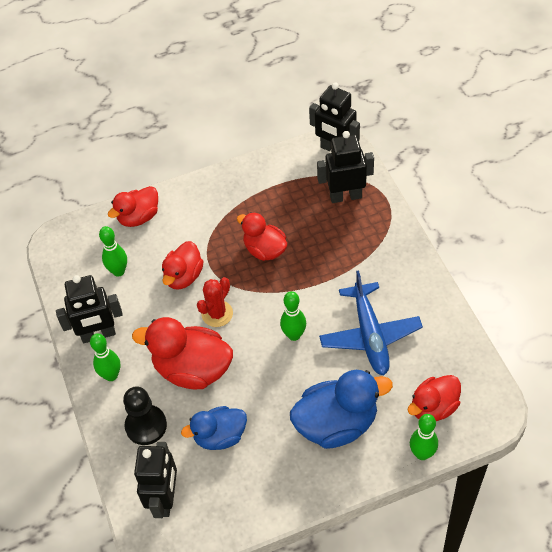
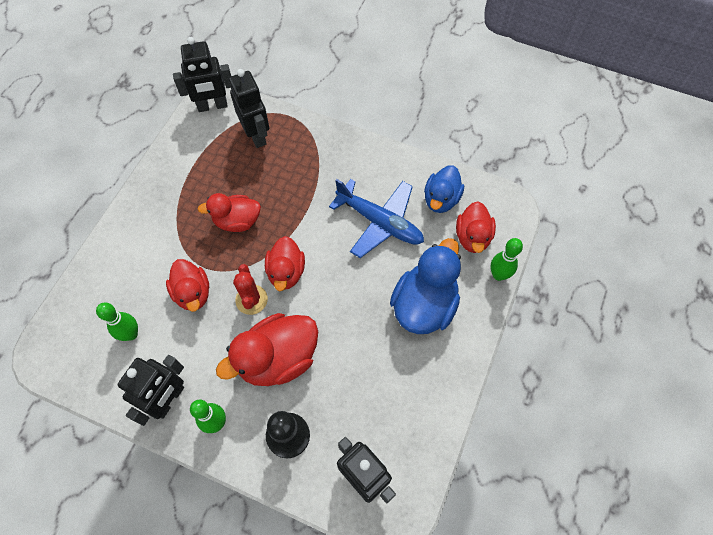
camera: 50 degrees left, 10 degrees up
red duck [108,186,158,227] -> red duck moved to [265,236,305,291]
blue duck [181,406,247,450] -> blue duck moved to [424,165,464,213]
green bowling pin [280,291,306,341] -> none
black robot [317,131,374,203] -> black robot turned 120 degrees clockwise [229,69,269,148]

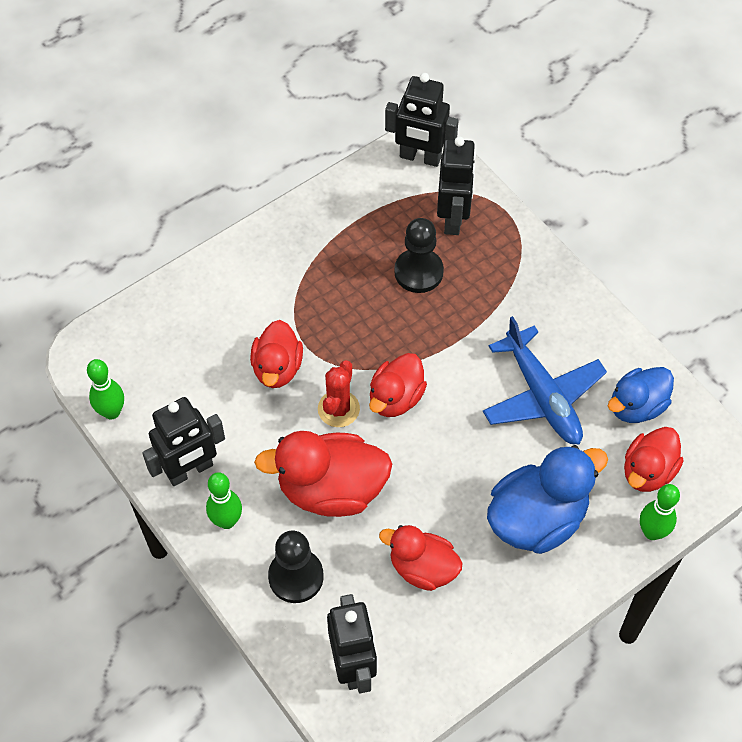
camera: 30 degrees right, 5 degrees down
green bowling pin [96,302,138,341] -> green bowling pin moved to [87,359,124,420]
red duck [198,193,261,232] -> red duck moved to [379,525,463,591]
none -> black pawn [394,218,444,293]

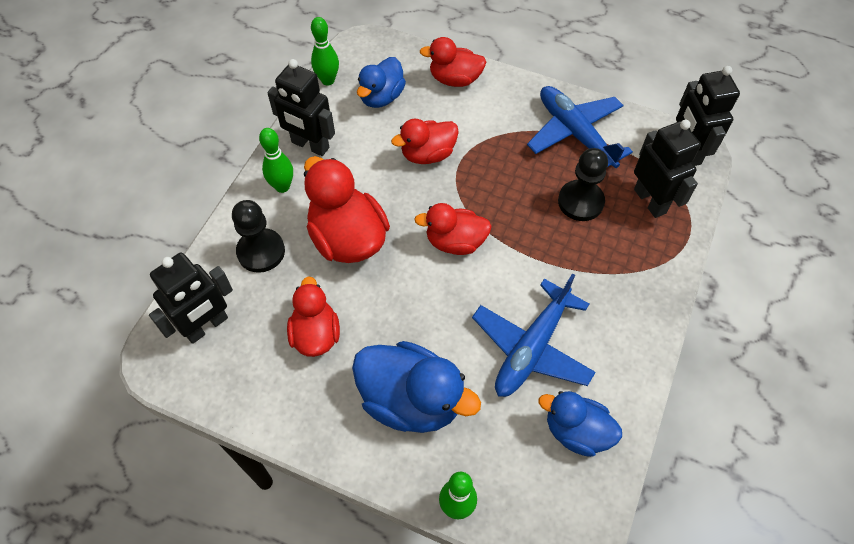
camera: 60 degrees right, 0 degrees up
red cactus [318,360,360,427] -> none
black robot [437,137,476,235] -> black robot turned 90 degrees counterclockwise [634,120,701,218]
red duck [624,427,684,492] -> red duck moved to [420,37,486,87]
none -> blue duck [357,57,406,108]
none -> blue plane [527,86,633,168]

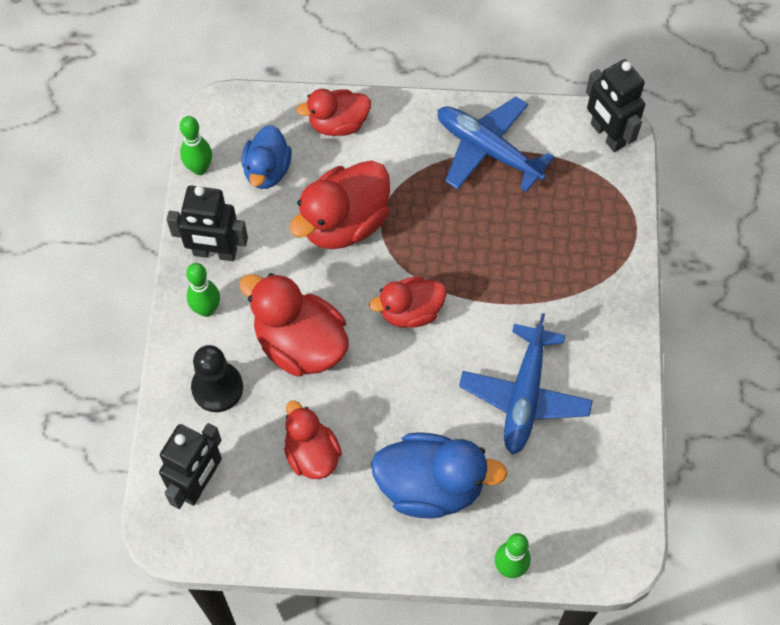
camera: 20 degrees left, 5 degrees up
red duck [391,119,459,164] -> red duck [289,160,390,249], size x1.56
blue duck [539,391,622,457] -> none
black pawn [558,148,608,221] -> none
black robot [634,120,701,218] -> none

